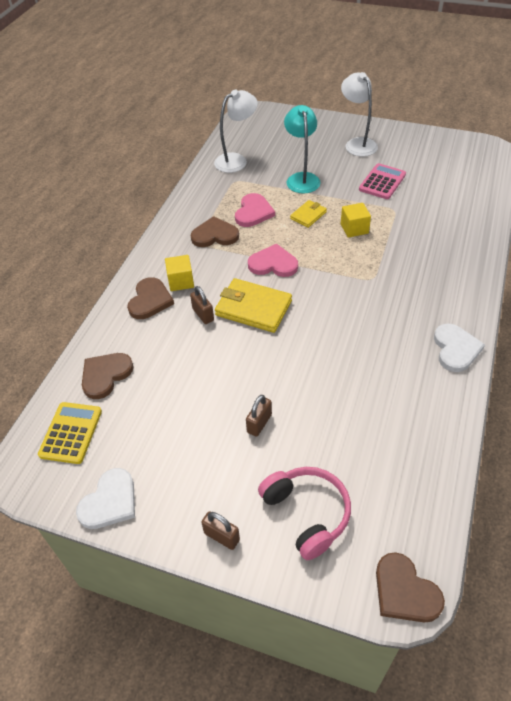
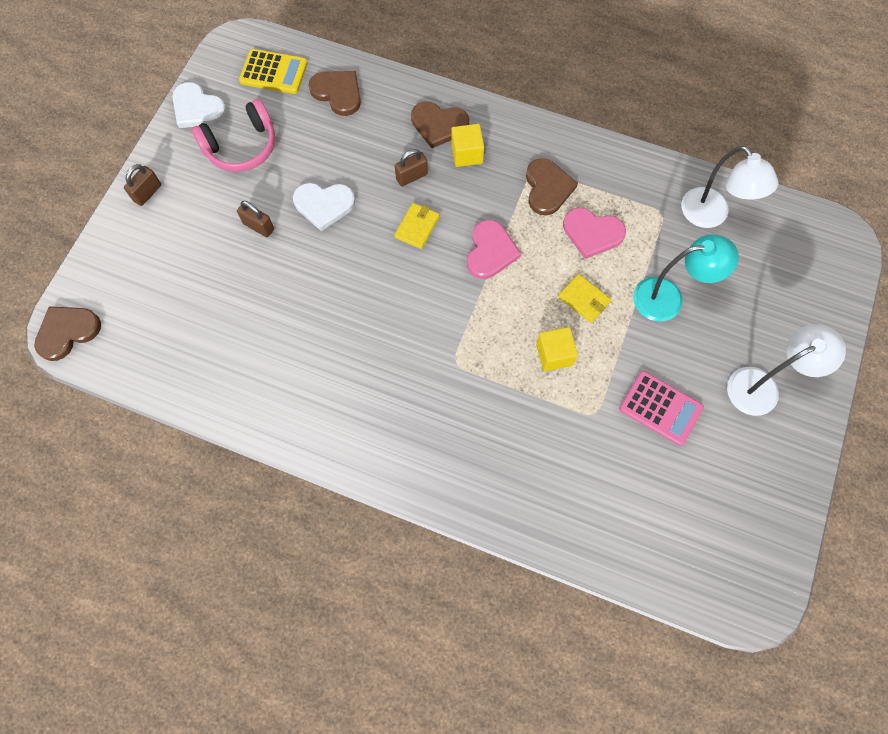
camera: 90 degrees right, 20 degrees up
yellow wallet [215,278,292,333] -> yellow wallet [394,203,439,249], size x0.55
pink headphones [258,467,351,560] -> pink headphones moved to [191,99,275,172]
white heart [434,323,485,372] -> white heart moved to [293,183,355,231]

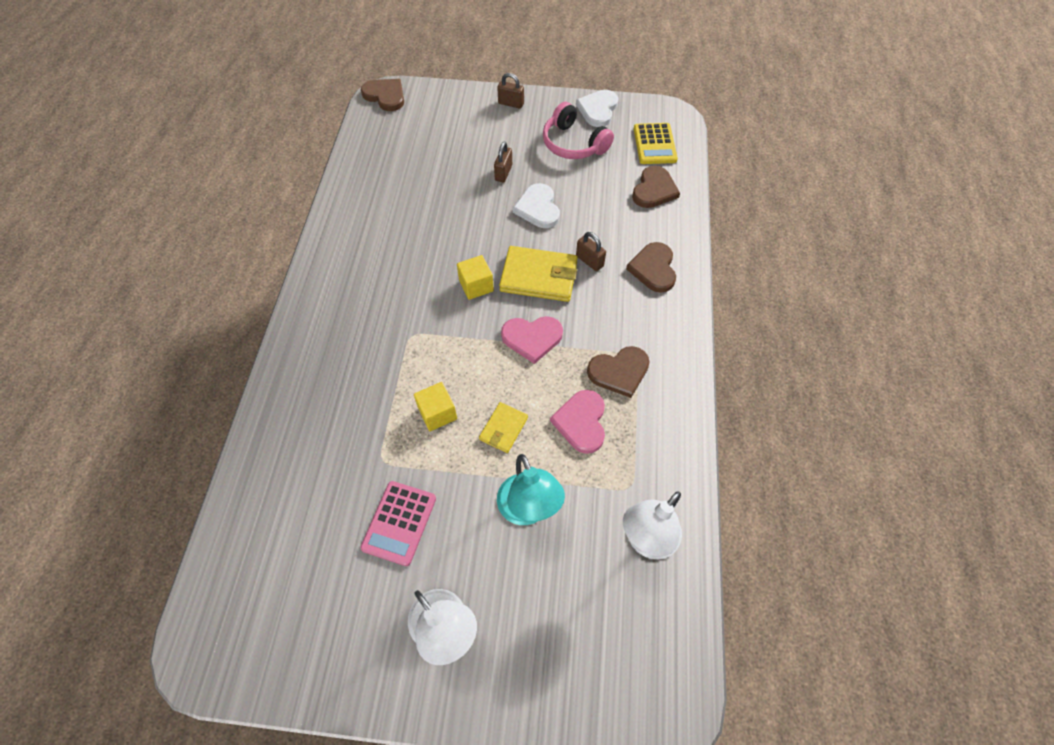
camera: 75 degrees right, 10 degrees down
yellow wallet [394,203,439,249] -> yellow wallet [499,246,578,302], size x1.81
yellow cube [451,124,484,167] -> yellow cube moved to [457,255,494,300]

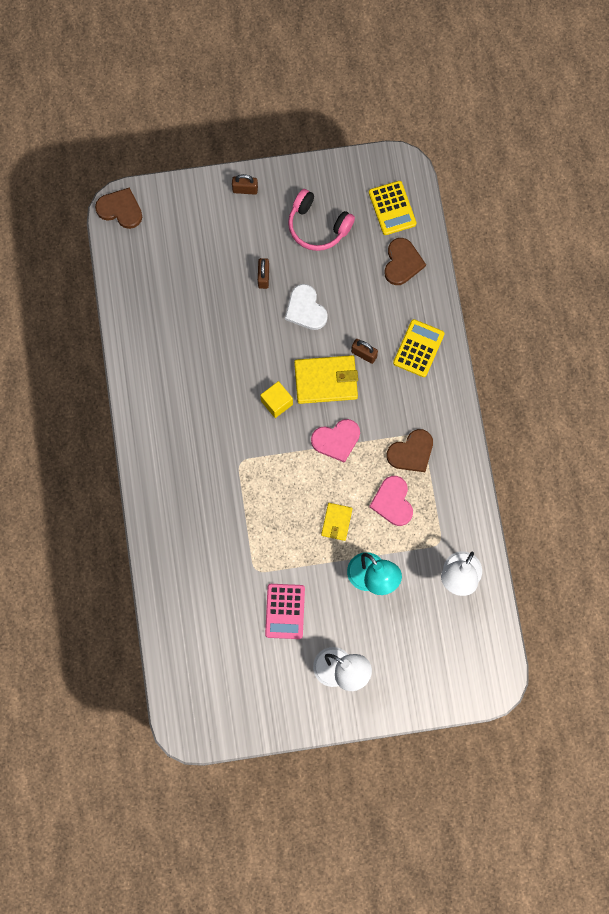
camera: 15 degrees left, 15 degrees up
yellow cube [414,382,457,431] -> none
white heart [576,90,618,127] -> none
brown heart [626,242,676,293] -> yellow calculator [393,319,445,377]

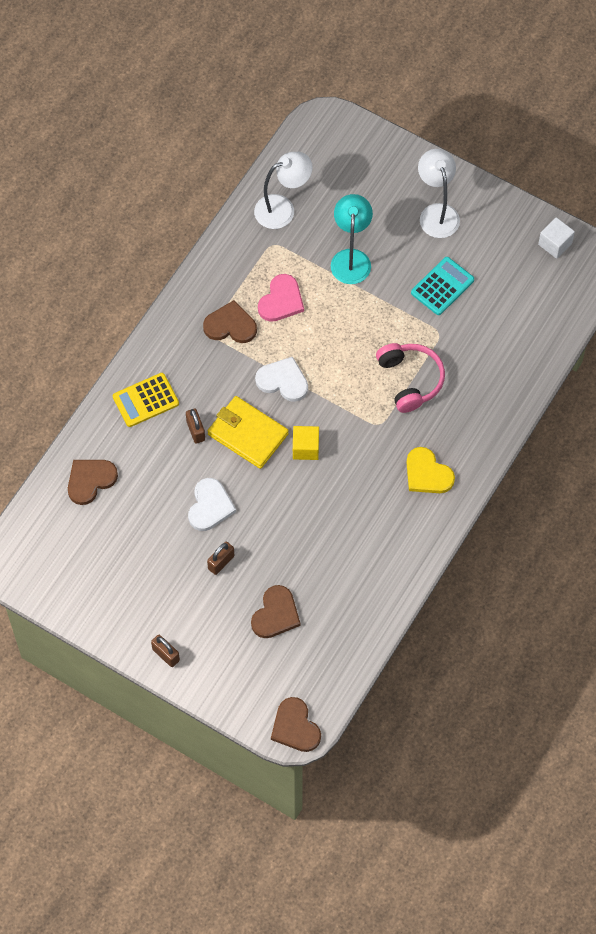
camera: 140 degrees left, 10 degrees down
pink calculator [265,584,305,639] -> turquoise calculator [411,257,474,315]
pink headphones [288,189,355,251] -> pink headphones moved to [376,343,445,413]
pink heart [311,419,360,463] -> white heart [255,357,308,402]
yellow wallet [321,503,353,541] -> none
yellow calculator [369,181,416,235] -> none
none -> brown heart [251,585,301,638]
none -> yellow heart [406,447,455,493]
none -> white cube [538,217,575,259]

